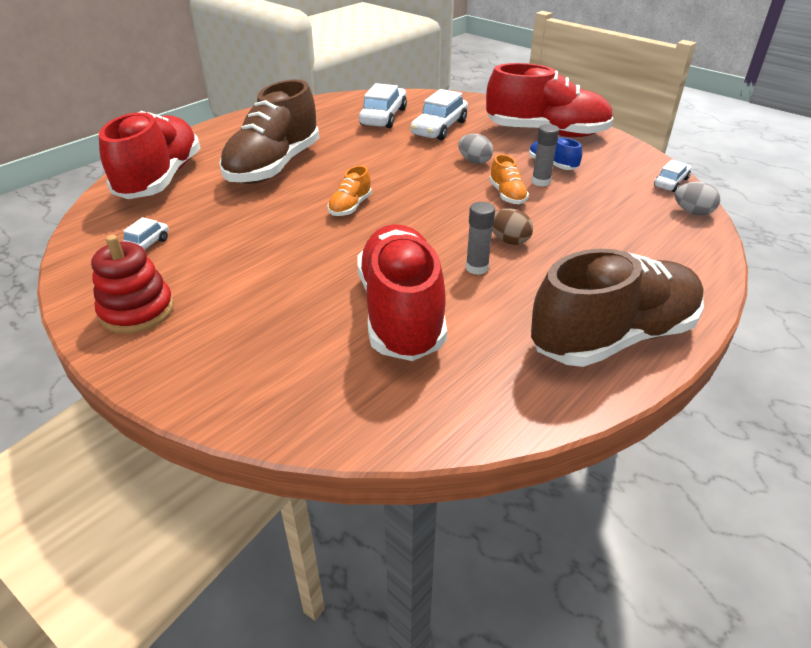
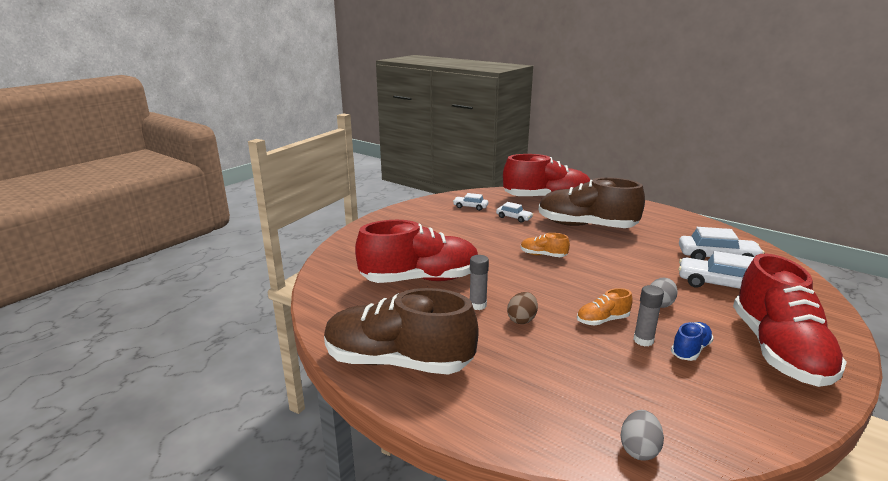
camera: 85 degrees right, 15 degrees down
red stacking toy [91,235,174,334] -> none
brown shoe [531,249,704,367] -> brown shoe turned 135 degrees clockwise [324,288,479,375]
white car [654,160,691,192] -> white car moved to [496,202,533,223]

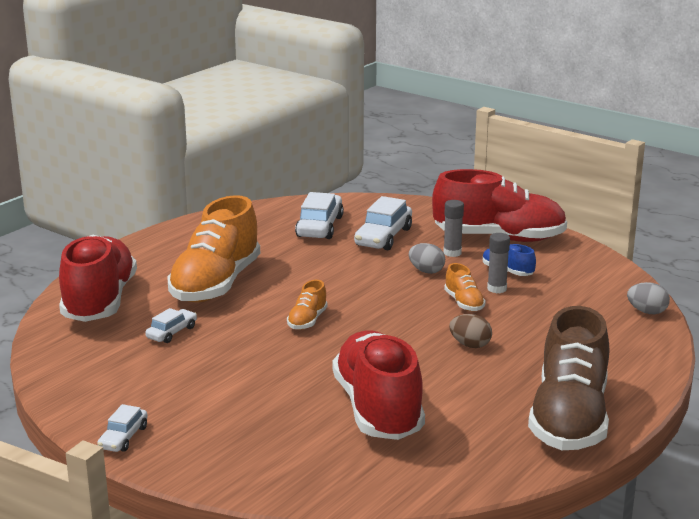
camera: 90 degrees left, 0 degrees up
white car [453,193,488,211] -> white car moved to [97,404,148,452]
grey glue stick [470,255,489,310] -> grey glue stick moved to [443,200,464,257]
brown shoe [539,177,645,228] -> orange shoe [167,195,260,303]

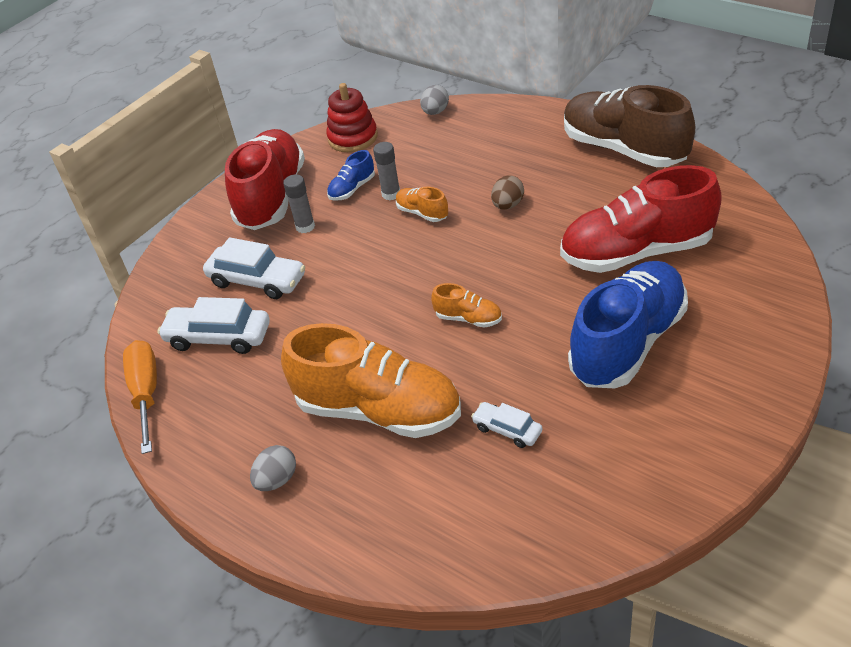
camera: 85 degrees left, 20 degrees up
red shoe [59,235,137,322] -> none
white car [97,404,148,452] -> none
grey egg [409,243,445,274] -> grey egg moved to [250,445,296,491]
orange shoe [444,263,486,311] -> orange shoe turned 120 degrees counterclockwise [396,186,448,222]
brown shoe [528,306,609,450] -> brown shoe turned 150 degrees counterclockwise [564,85,695,167]
none -> orange screwdriver [123,340,157,454]
none -> red stacking toy [326,83,378,152]
none -> blue shoe [568,261,688,389]

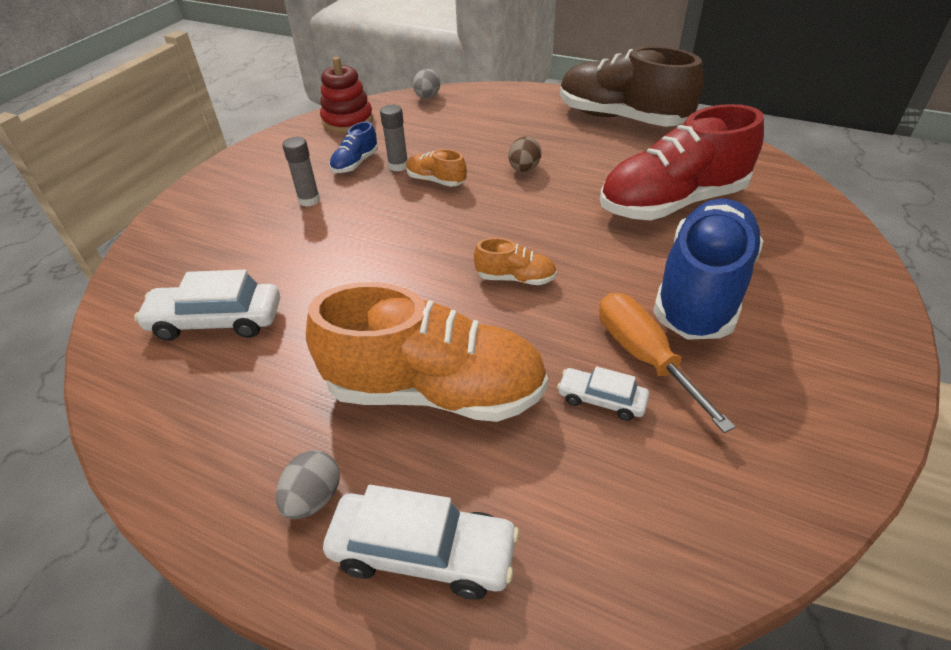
camera: 15 degrees left, 0 degrees up
orange screwdriver [123,340,157,454] -> orange screwdriver moved to [599,293,735,433]
white car [203,237,305,299] -> white car moved to [323,485,519,600]
red shoe [225,129,305,230] -> none

